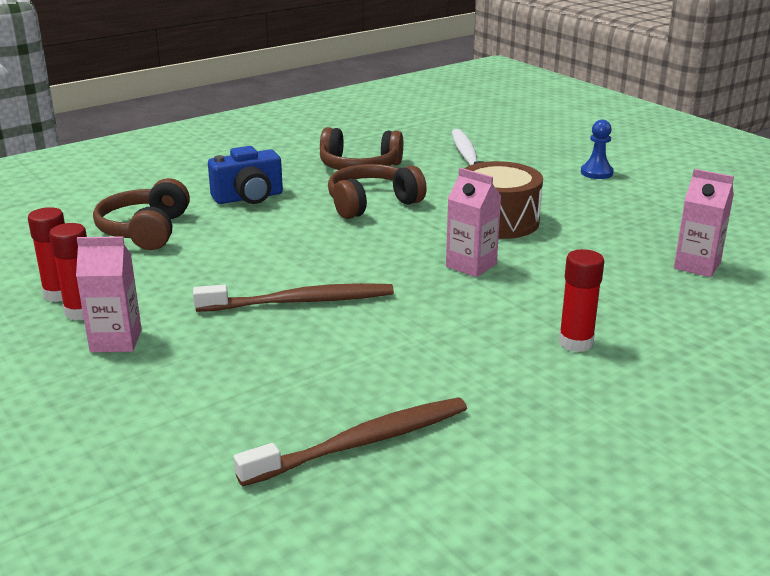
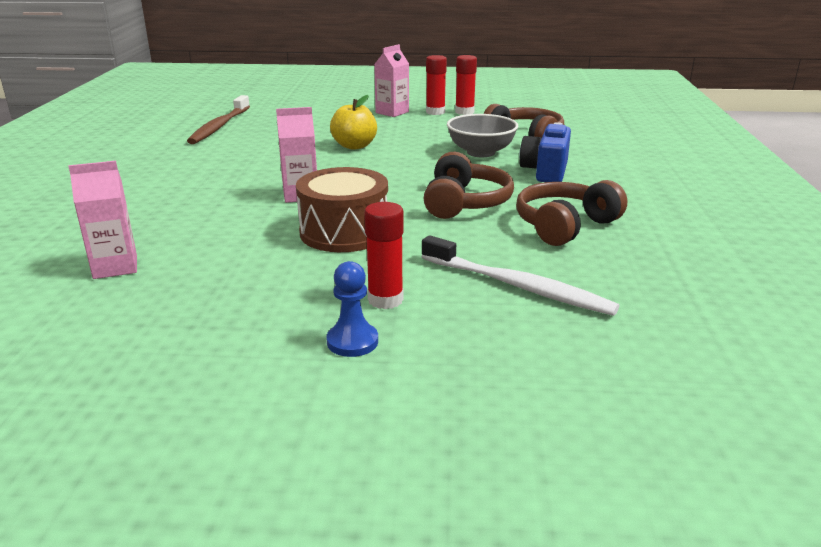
camera: 130 degrees right, 0 degrees up
brown toothbrush [193,283,394,312] -> yellow apple [330,95,377,149]
red glue stick [559,249,604,352] -> red glue stick moved to [364,202,404,309]
none -> grey bowl [447,114,518,157]

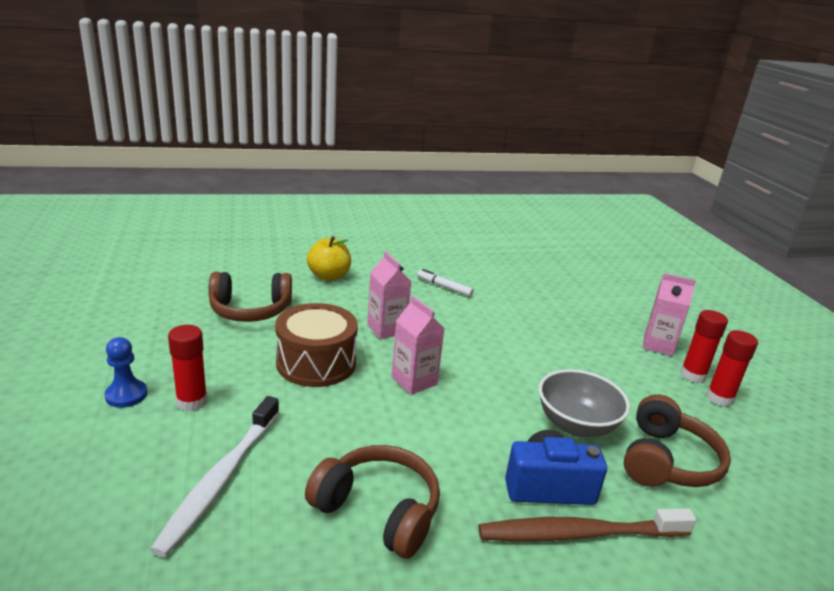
camera: 70 degrees right, 0 degrees up
pink carton [68,161,137,279] -> pink carton moved to [392,296,445,395]
brown toothbrush [187,95,250,144] -> brown toothbrush moved to [478,508,696,541]
yellow apple [330,95,377,149] -> yellow apple moved to [307,236,351,281]
brown headphones [424,152,514,219] -> brown headphones moved to [208,272,292,322]
none -> white marker [417,269,474,297]

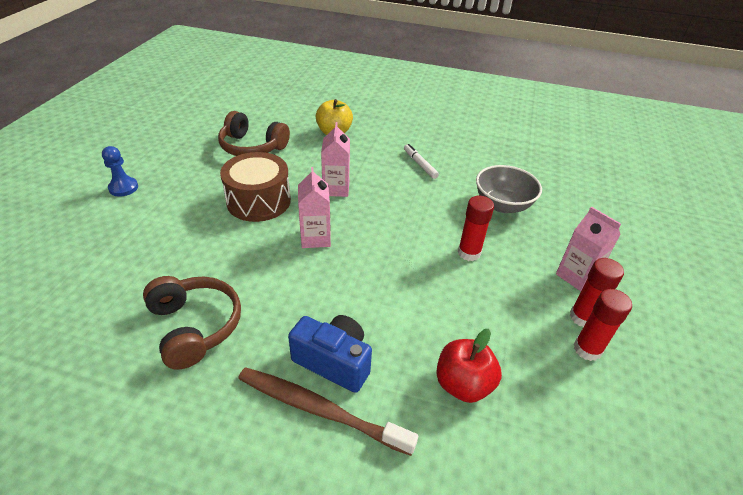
camera: 30 degrees right, 15 degrees up
white toothbrush [150,396,280,557] -> none
red glue stick [168,325,208,411] -> red glue stick moved to [458,196,494,261]
grey bowl [539,369,630,437] -> grey bowl moved to [476,165,542,213]
brown headphones [624,394,731,487] -> red apple [436,329,502,403]

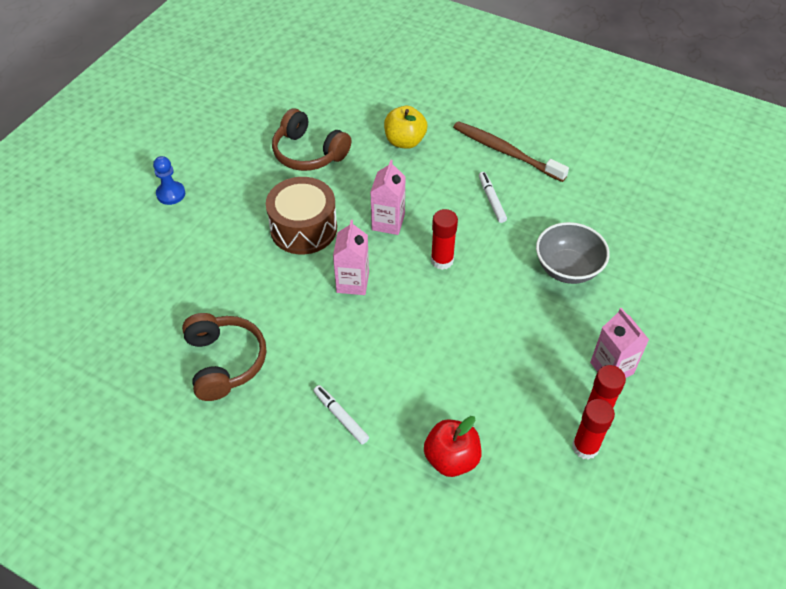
camera: 15 degrees right, 10 degrees up
brown toothbrush [238,367,418,456] -> brown toothbrush moved to [453,121,569,182]
blue camera [288,315,372,393] -> white marker [313,385,369,445]
red glue stick [458,196,494,261] -> red glue stick moved to [431,209,458,270]

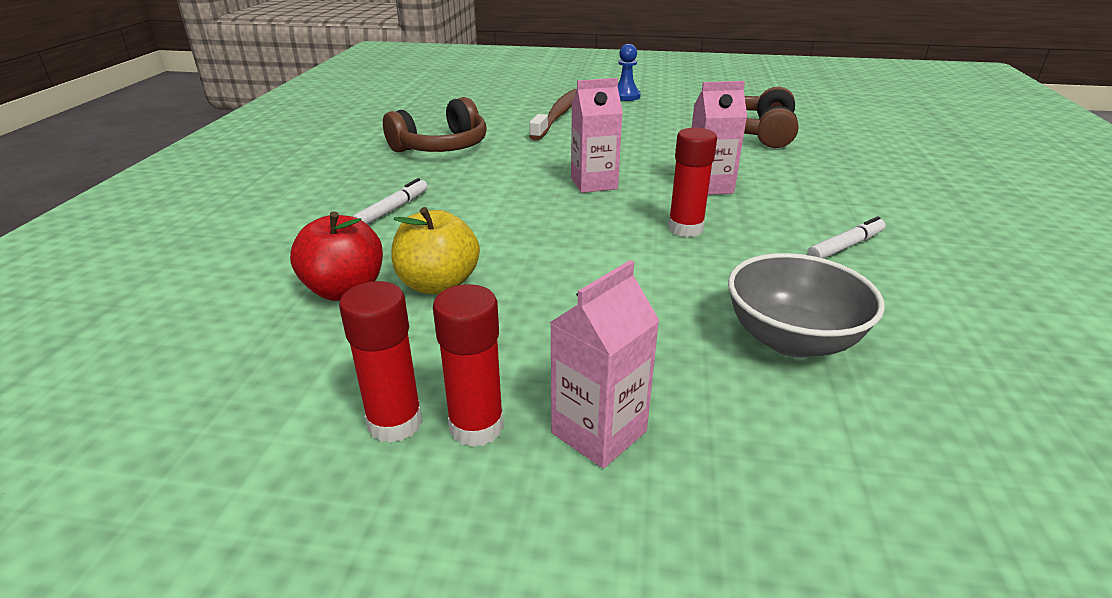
camera: 70 degrees right, 20 degrees down
brown drum [266,177,337,254] -> none
yellow apple [384,106,427,149] -> yellow apple moved to [391,207,480,294]
brown toothbrush [453,121,569,182] -> brown toothbrush moved to [529,89,577,141]

